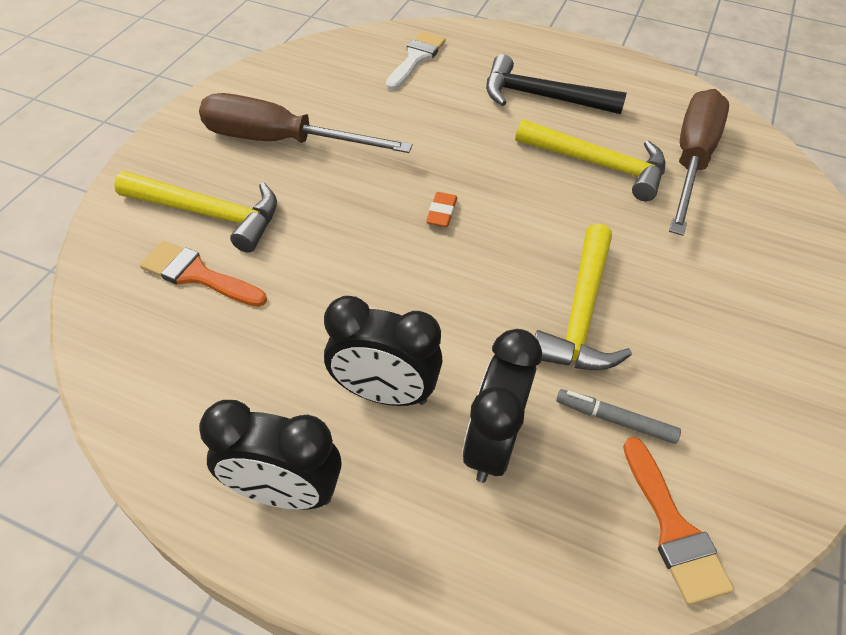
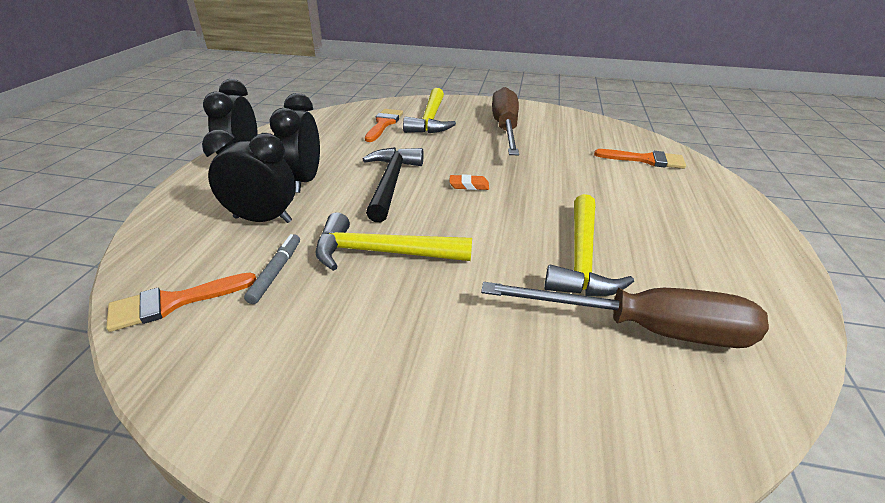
camera: 80 degrees right, 15 degrees down
white brush [386,31,446,90] -> orange brush [594,149,686,169]
black hammer [486,54,627,114] -> black hammer moved to [363,147,424,222]

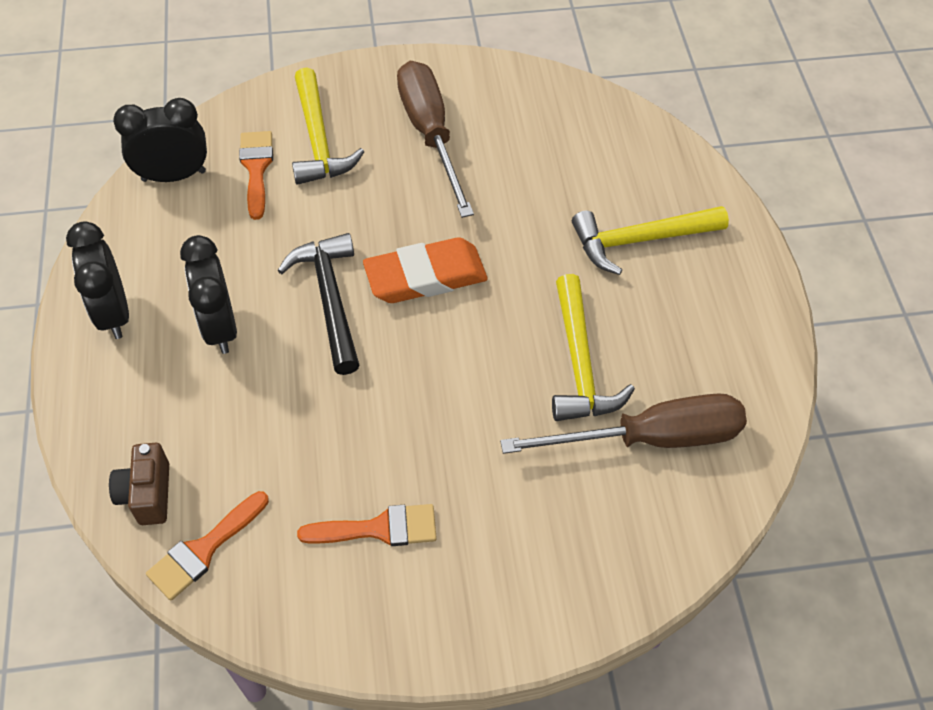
camera: 20 degrees left, 20 degrees up
black clock [202,130,296,223] -> black clock moved to [113,98,207,182]
grey marker [244,234,300,304] -> none
yellow hammer [316,212,472,271] -> yellow hammer moved to [572,206,729,275]
orange eraser [449,175,489,190] -> orange eraser [363,237,488,303], size x2.37
orange brush [594,149,686,169] -> orange brush moved to [297,504,437,546]
none -> brown camera [109,443,169,525]

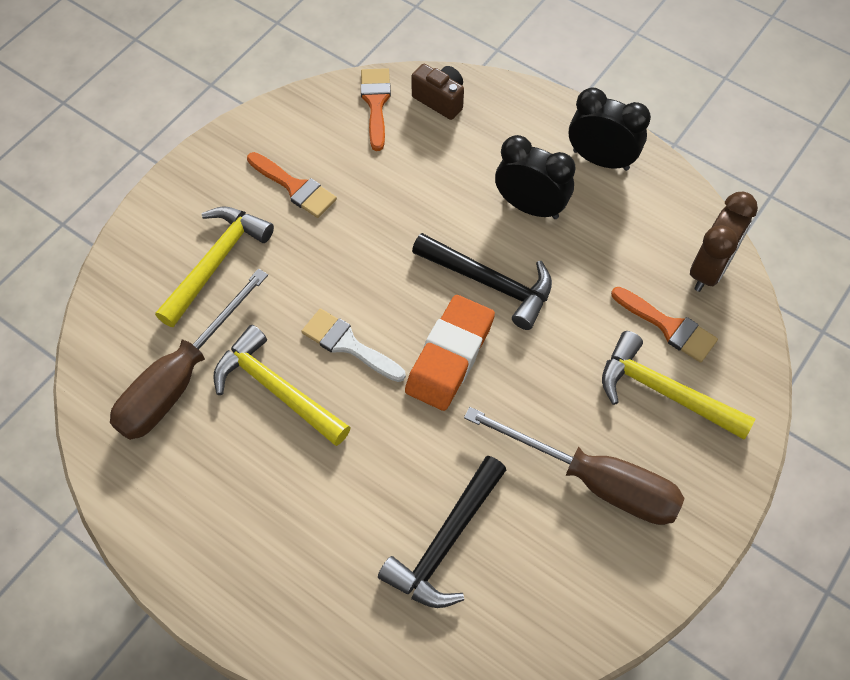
camera: 135 degrees right, 5 degrees up
black clock [113,98,207,182] -> brown clock [690,192,758,292]
orange brush [297,504,437,546] -> orange brush turned 90 degrees counterclockwise [247,152,337,218]
yellow hammer [572,206,729,275] -> yellow hammer moved to [155,206,274,327]
none -> white brush [301,308,406,382]
none -> black hammer [378,456,506,608]

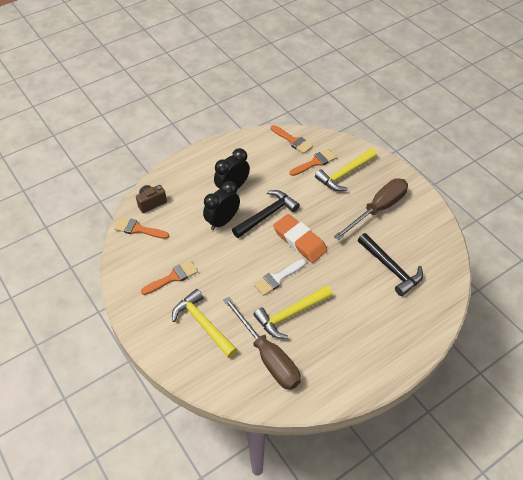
camera: 70 degrees left, 10 degrees down
black clock [569,88,651,171] -> black clock moved to [203,181,240,230]
brown clock [690,192,758,292] -> orange brush [271,125,313,154]

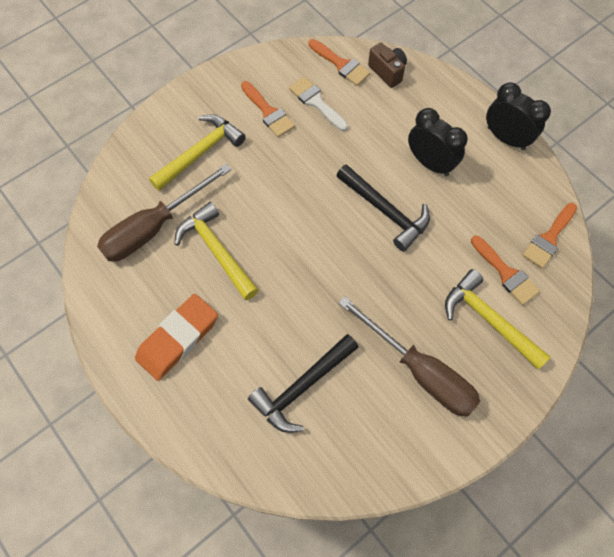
camera: 85 degrees right, 15 degrees up
orange brush [114,217,169,239] -> orange brush turned 120 degrees clockwise [308,39,370,86]
black clock [203,181,240,230] -> black clock moved to [486,82,551,150]
white brush [254,259,306,296] -> white brush moved to [289,77,348,131]
orange eraser [273,214,327,263] -> orange eraser moved to [135,294,218,381]

